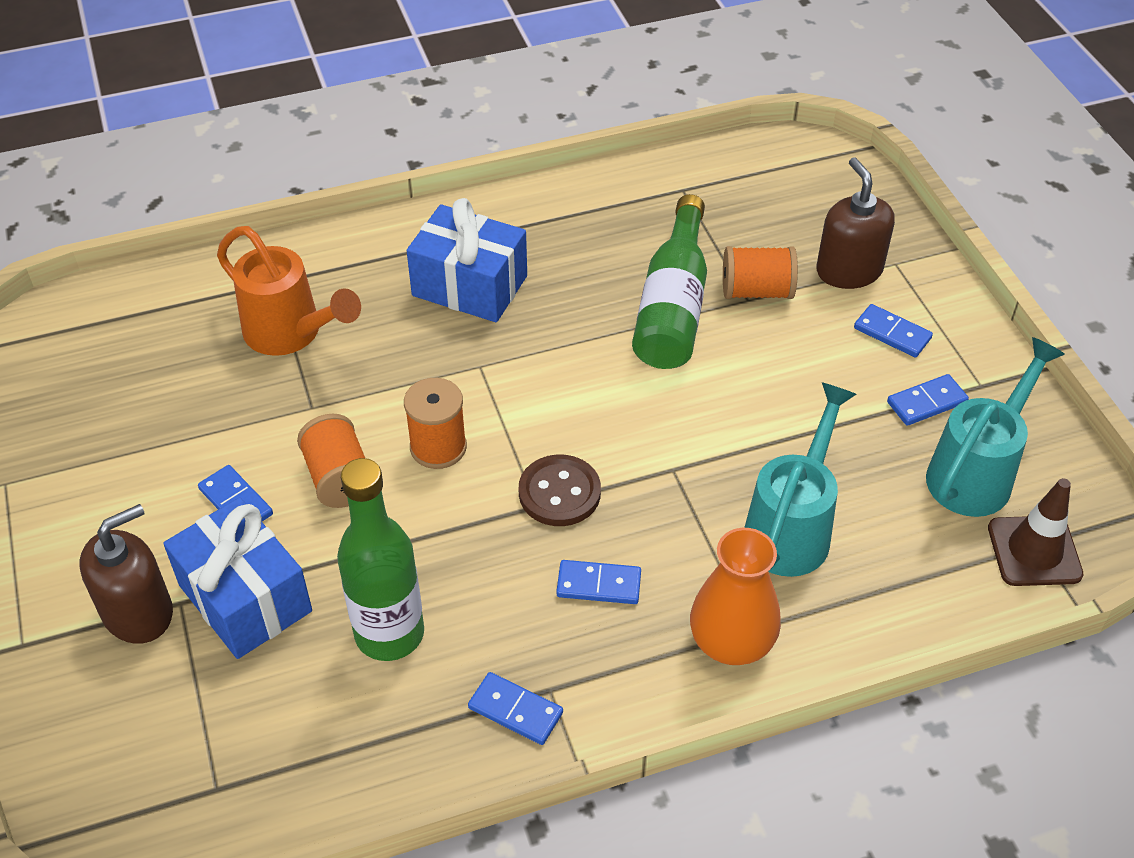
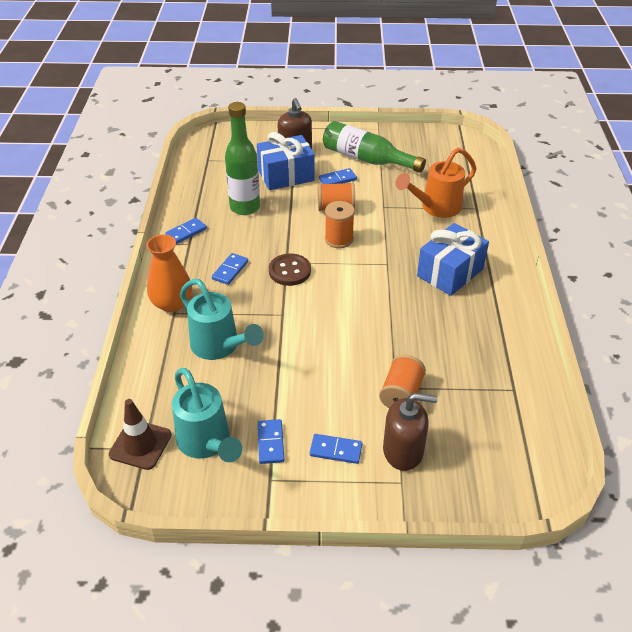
camera: 110 degrees right, 5 degrees down
green bottle [632,194,707,369] -> green bottle moved to [323,121,426,173]
blue domino [854,304,933,357] -> blue domino turned 45 degrees clockwise [310,434,362,464]

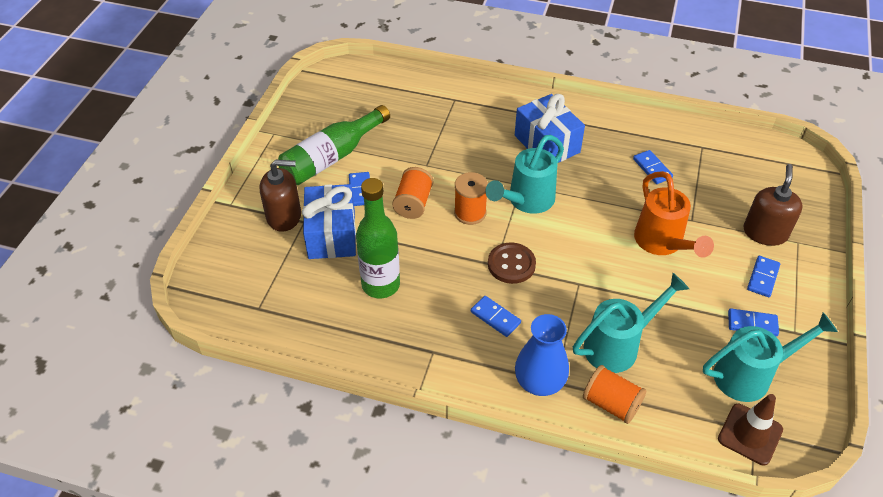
camera: 75 degrees left, 5 degrees up
orange vase [146,234,192,312] -> blue vase [515,314,569,396]
blue domino [165,218,207,244] -> blue domino moved to [633,150,673,184]
orange spool [379,355,426,408] -> orange spool moved to [583,365,647,424]
orange watering can [395,147,476,218] -> orange watering can moved to [634,171,714,258]
none -> turquoise watering can [485,135,564,214]

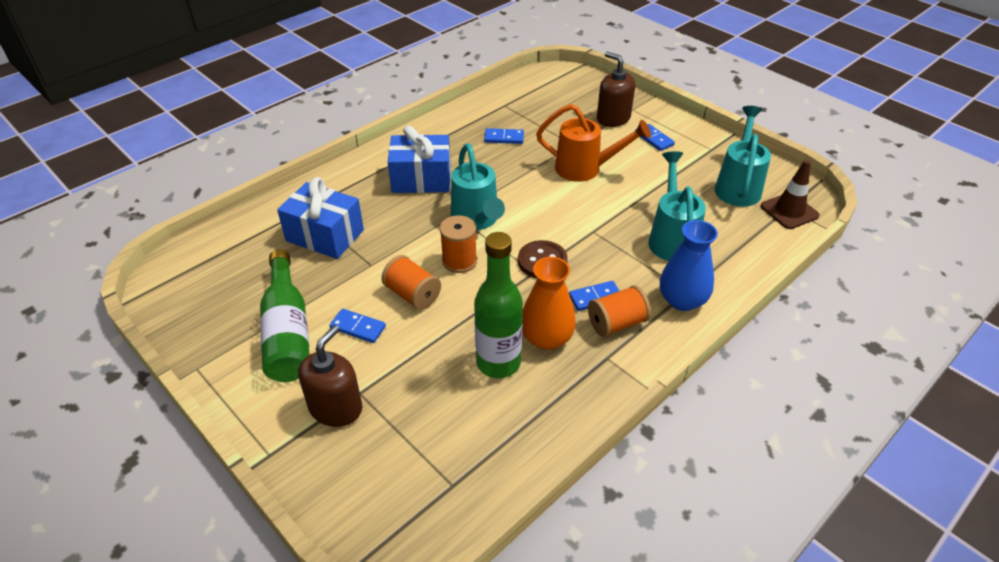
camera: 60 degrees left, 5 degrees down
blue gift [302,184,356,259] -> blue gift moved to [277,177,364,259]
orange spool [583,365,647,424] -> orange spool moved to [588,285,651,337]
blue domino [728,308,779,336] -> none
none -> orange vase [522,257,576,350]

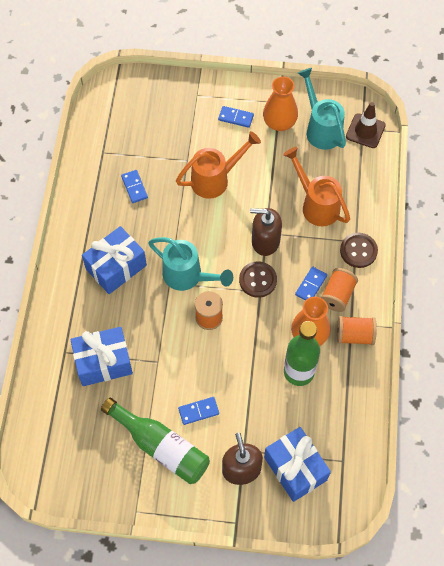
camera: 40 degrees left, 20 degrees up
orange spool [382,255,441,310] -> orange spool moved to [337,316,377,345]
blue domino [484,128,524,144] -> blue domino turned 75 degrees counterclockwise [121,170,148,203]
brown soap dispenser [597,52,635,127] -> brown soap dispenser moved to [250,208,282,256]
turquoise watering can [648,151,706,261] -> orange watering can [283,147,350,227]
blue vase [660,220,718,311] -> brown button [340,233,378,268]
none -> orange vase [263,76,298,131]
none -> blue gift [264,427,331,502]

